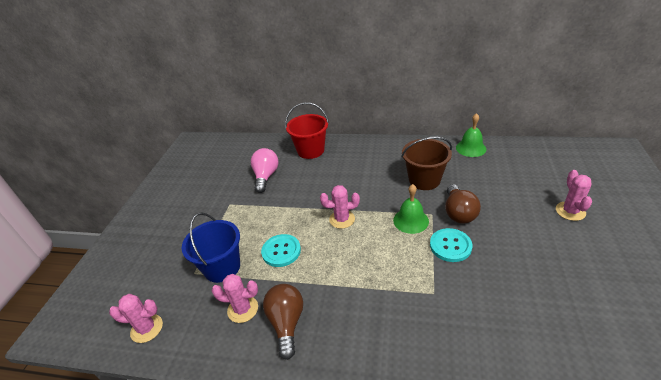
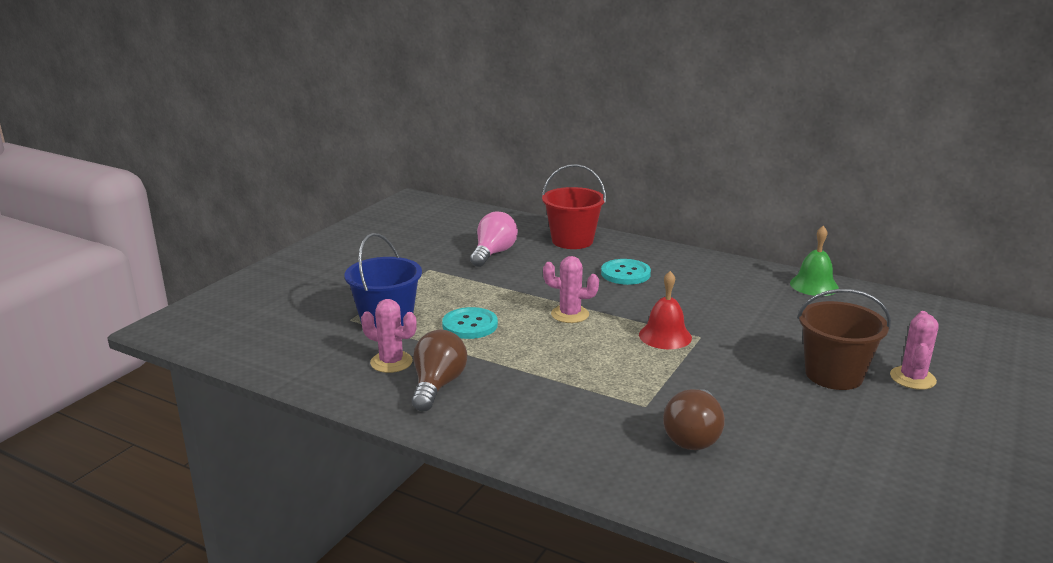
camera: 15 degrees right, 15 degrees down
pink cactus [109,294,163,343] -> none
green bell [393,184,429,234] -> red bell [639,271,692,349]
brown bucket [401,137,452,190] -> brown bucket moved to [797,289,891,390]
turquoise button [430,228,472,262] -> turquoise button moved to [601,259,651,285]
brown light bulb [445,184,481,224] -> brown light bulb moved to [663,389,725,450]

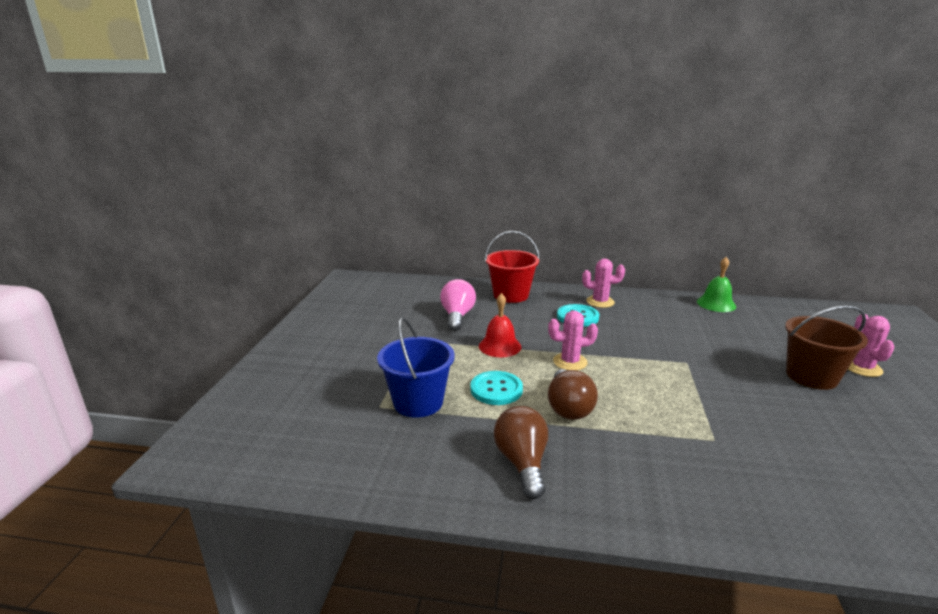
camera: 20 degrees left, 0 degrees up
pink cactus [361,299,417,373] -> pink cactus moved to [582,259,625,308]
red bell [639,271,692,349] -> red bell moved to [479,293,521,357]
brown light bulb [663,389,725,450] -> brown light bulb moved to [548,369,598,420]

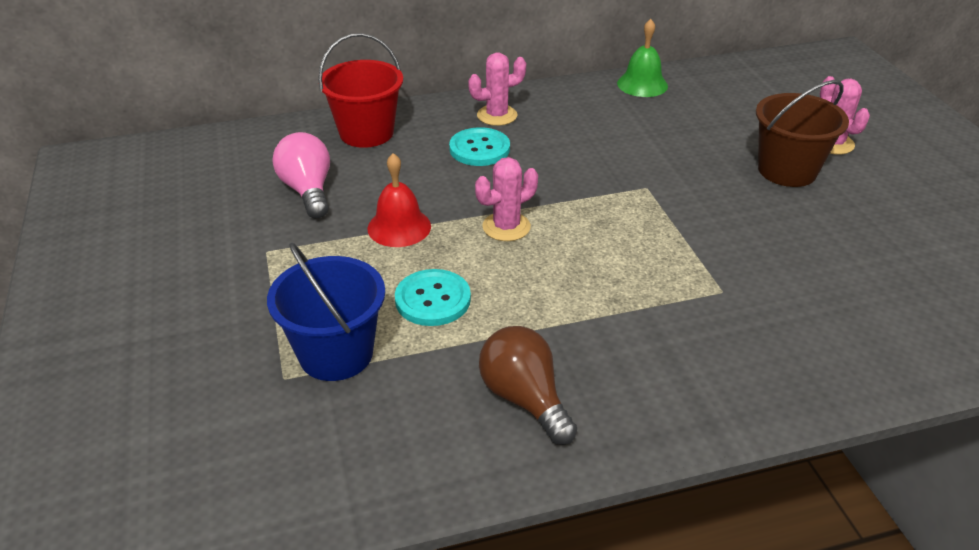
camera: 25 degrees left, 15 degrees up
brown light bulb [548,369,598,420] -> none

